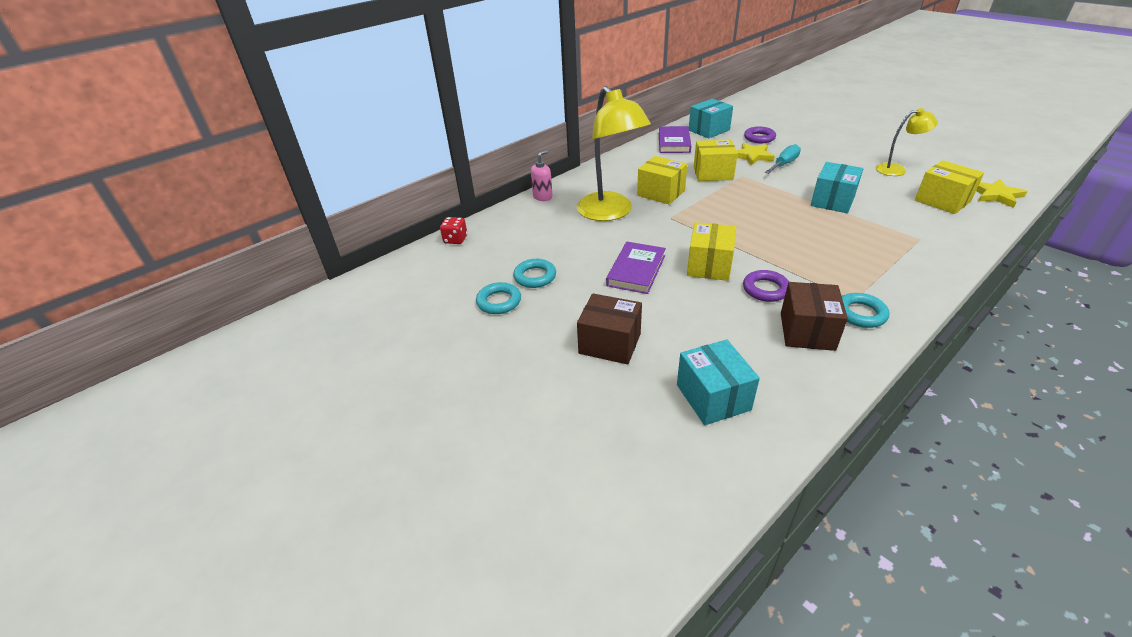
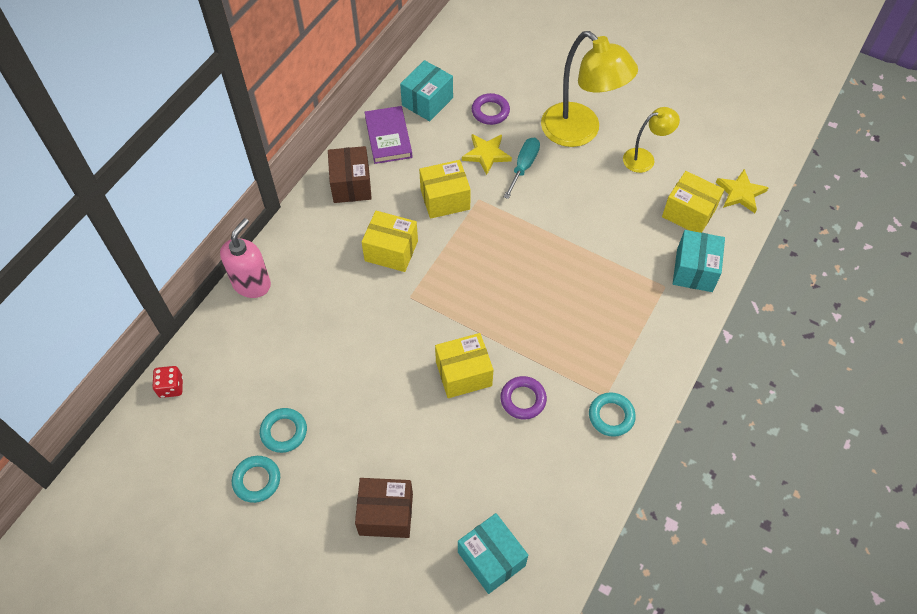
camera: 20 degrees left, 20 degrees up
pink soap dispenser [531,150,553,201] -> pink soap dispenser [220,218,271,298], size x1.56
yellow lamp [577,86,651,221] -> yellow lamp moved to [541,31,638,147]
purple book [606,242,666,294] -> none
yellow box [687,222,736,281] -> yellow box turned 75 degrees clockwise [435,333,494,398]
brown box [781,282,848,351] -> brown box moved to [328,146,372,203]
turquoise box [811,162,863,213] -> turquoise box moved to [673,230,725,292]

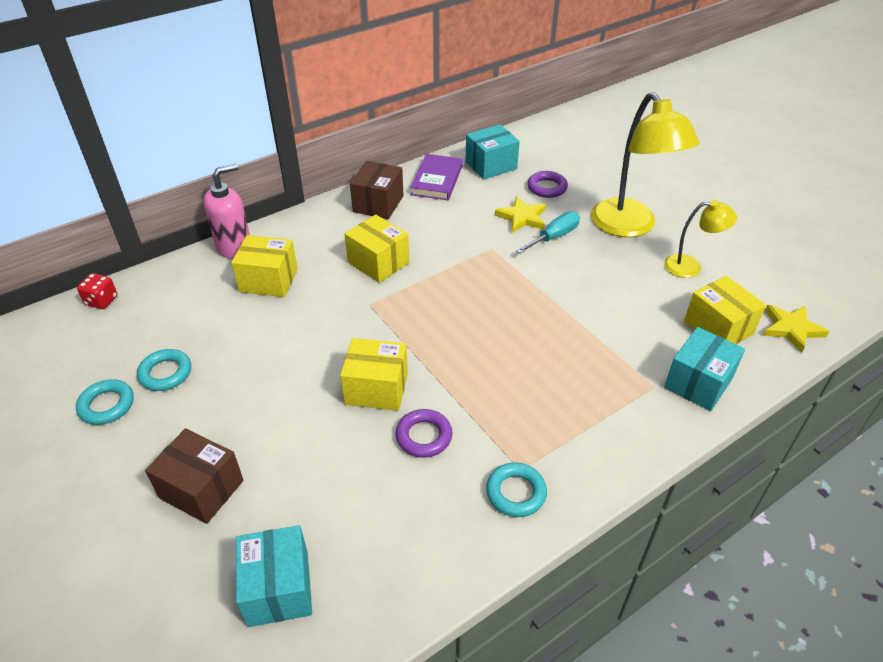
camera: 25 degrees right, 15 degrees down
yellow box [419,160,471,219] -> yellow box moved to [231,235,298,297]

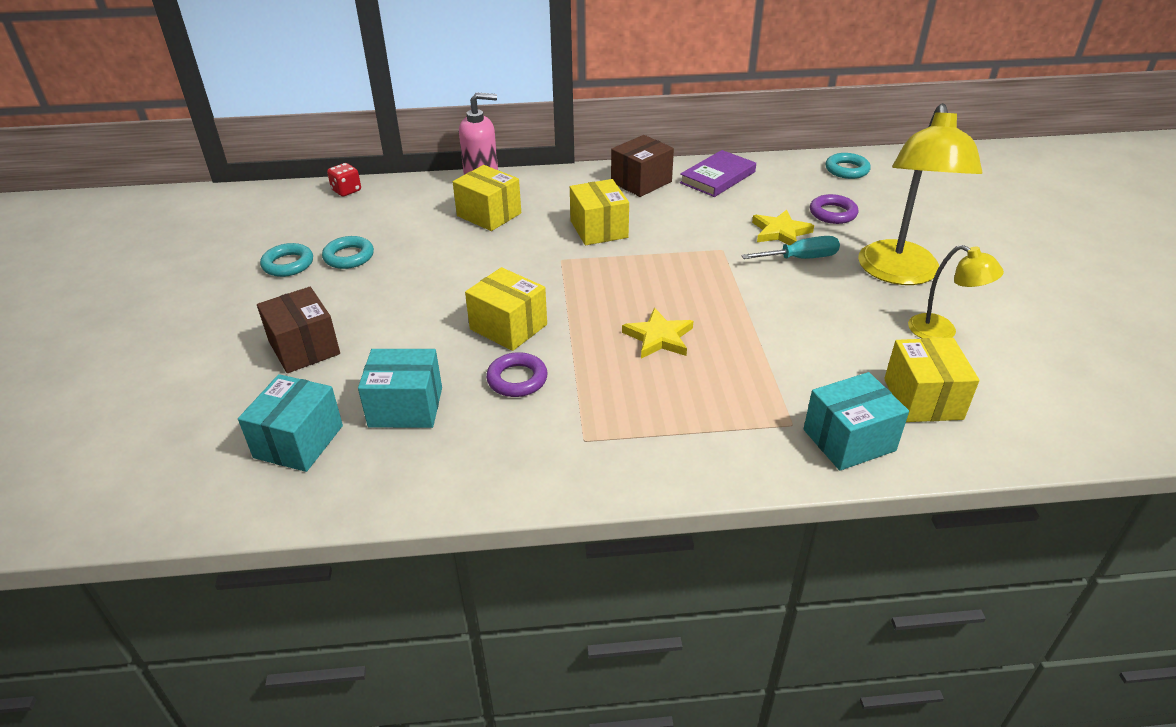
camera: 30 degrees right, 5 degrees down
turquoise box [465,125,520,179] -> turquoise box moved to [358,349,442,428]
turquoise ring [486,462,547,517] -> turquoise ring moved to [826,153,871,179]
yellow star [763,305,829,353] -> yellow star moved to [622,308,693,359]

